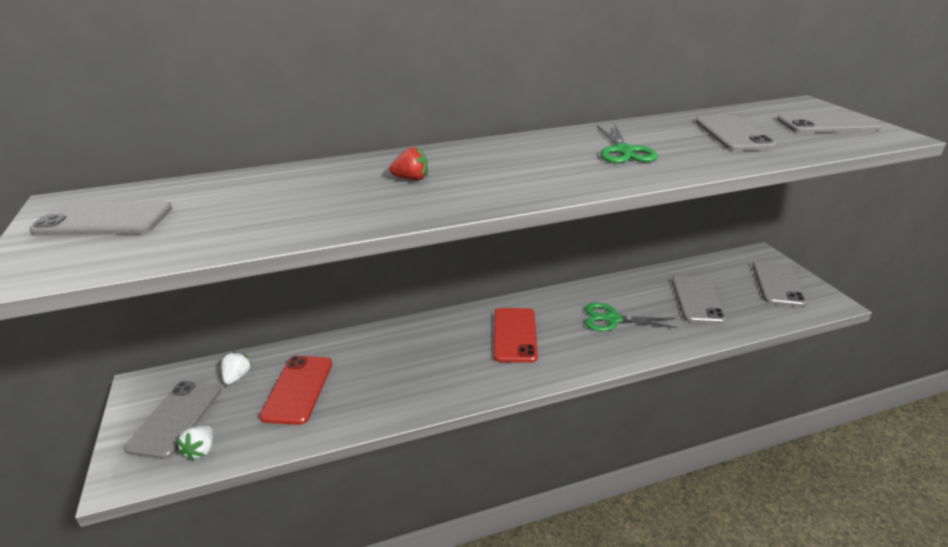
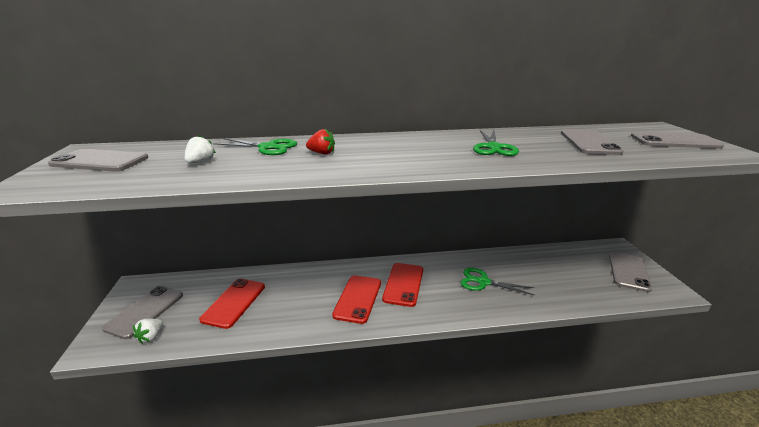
camera: 10 degrees right, 5 degrees down
white strawberry [221,351,252,385] -> white strawberry moved to [185,135,216,163]
grey phone [672,276,727,324] -> none
none -> green scissors [213,138,297,155]
none -> red phone [332,275,381,324]

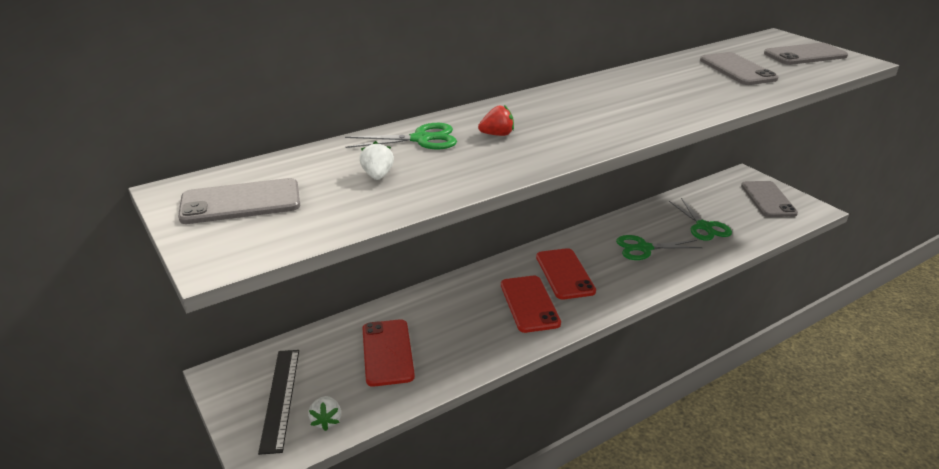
camera: 25 degrees left, 5 degrees up
grey phone [102,286,183,339] -> black ruler [258,350,299,455]
green scissors [473,130,519,156] -> green scissors moved to [669,198,732,241]

